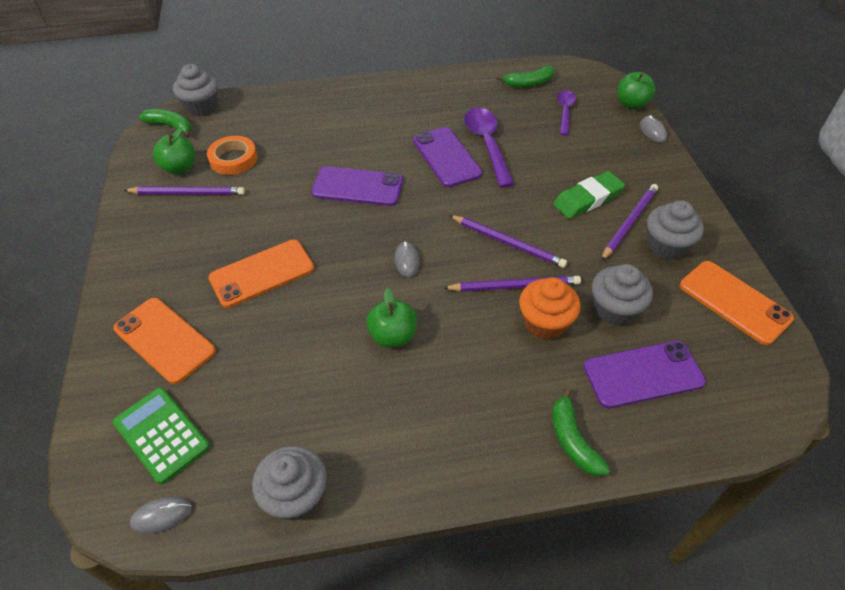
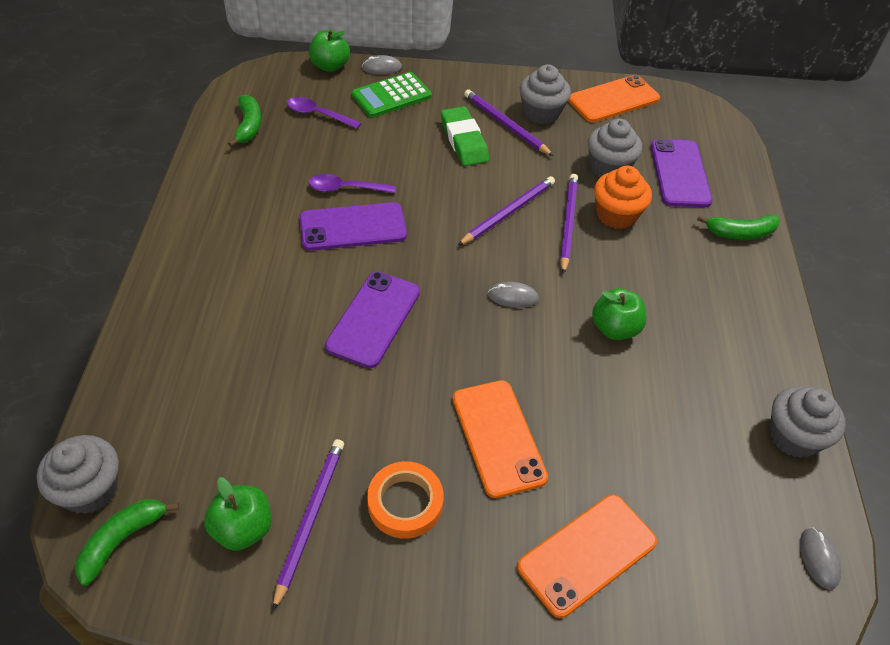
camera: 80 degrees left, 0 degrees up
green calculator [112,387,210,485] -> green calculator moved to [351,72,432,118]
orange tape [207,136,257,175] -> orange tape moved to [367,461,443,539]
purple spoon [464,108,514,188] -> purple spoon [308,174,396,193], size x0.62

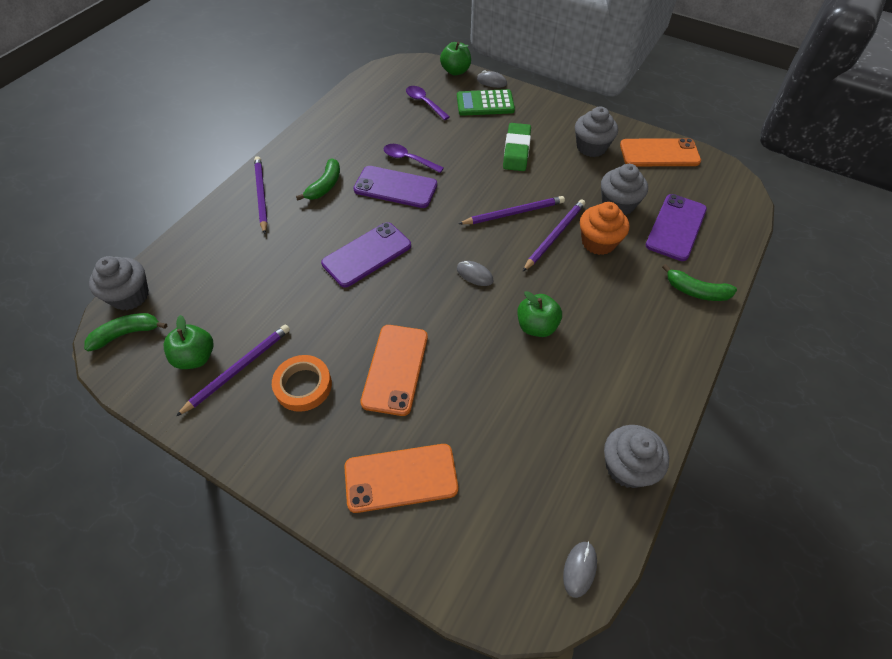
camera: 30 degrees right, 5 degrees up
green banana [228,94,261,147] -> green banana moved to [296,158,340,201]
purple pencil [464,89,553,156] -> purple pencil moved to [254,156,268,234]

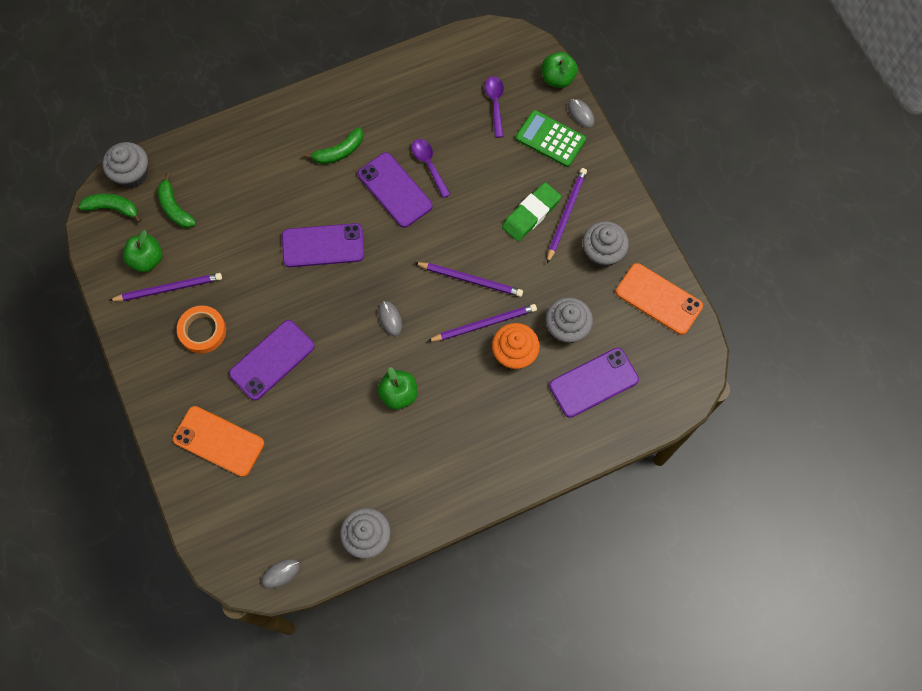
camera: 35 degrees right, 15 degrees up
purple pencil [254,156,268,234] -> purple pencil moved to [547,168,587,263]
orange phone [360,325,428,416] -> purple phone [229,320,315,400]
green banana [662,264,737,301] -> green banana moved to [157,173,196,228]

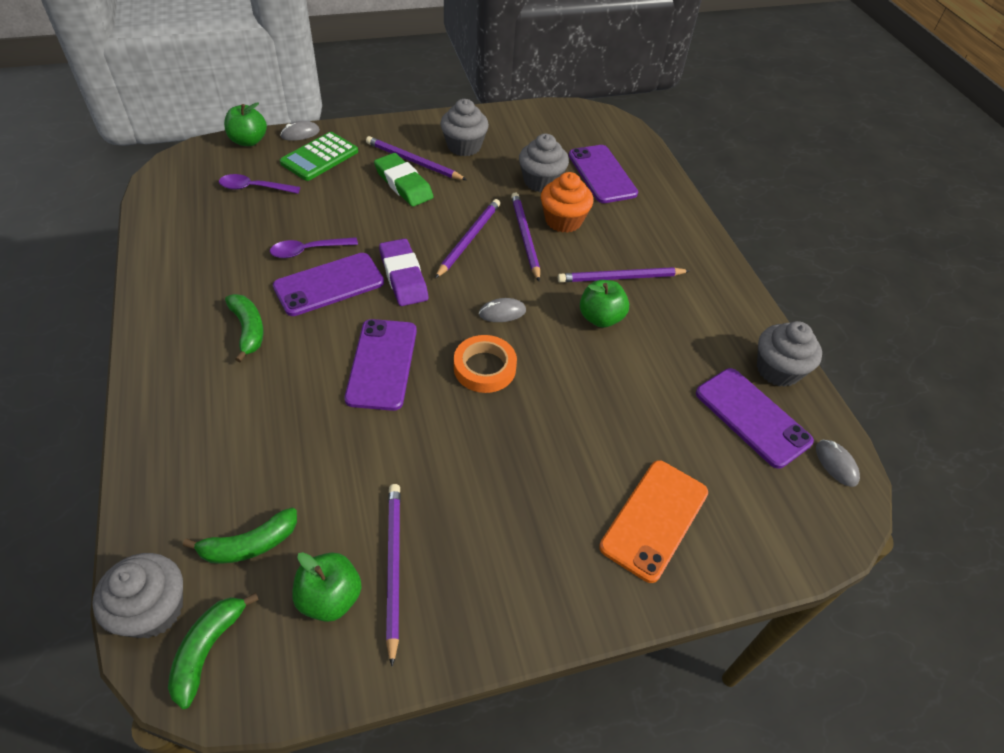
camera: 85 degrees left, 20 degrees down
orange tape [177,305,226,354] -> orange tape moved to [454,335,517,393]
purple phone [229,320,315,400] -> purple phone moved to [696,368,814,469]
orange phone [616,263,703,335] -> none
none -> purple eraser [379,238,428,306]
none -> purple pencil [558,267,690,282]

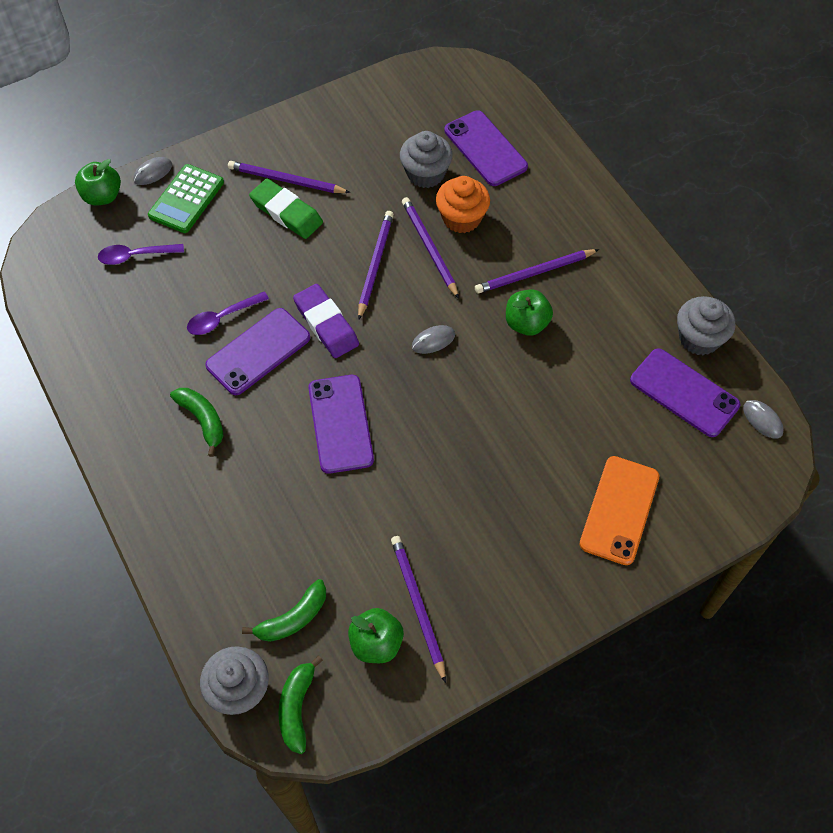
camera: 10 degrees left, 10 degrees up
grey cupcake [440,99,489,156] -> none
orange tape [454,335,517,393] -> none

